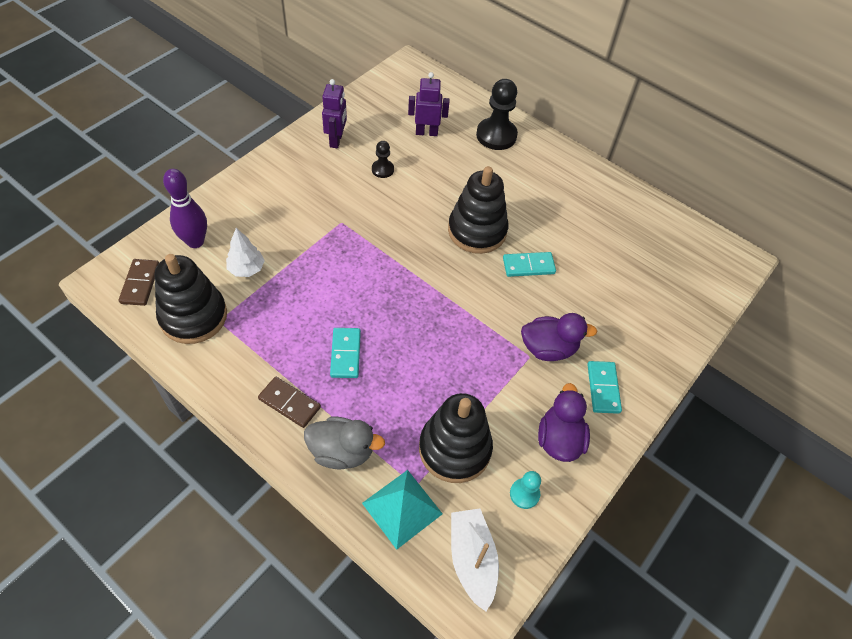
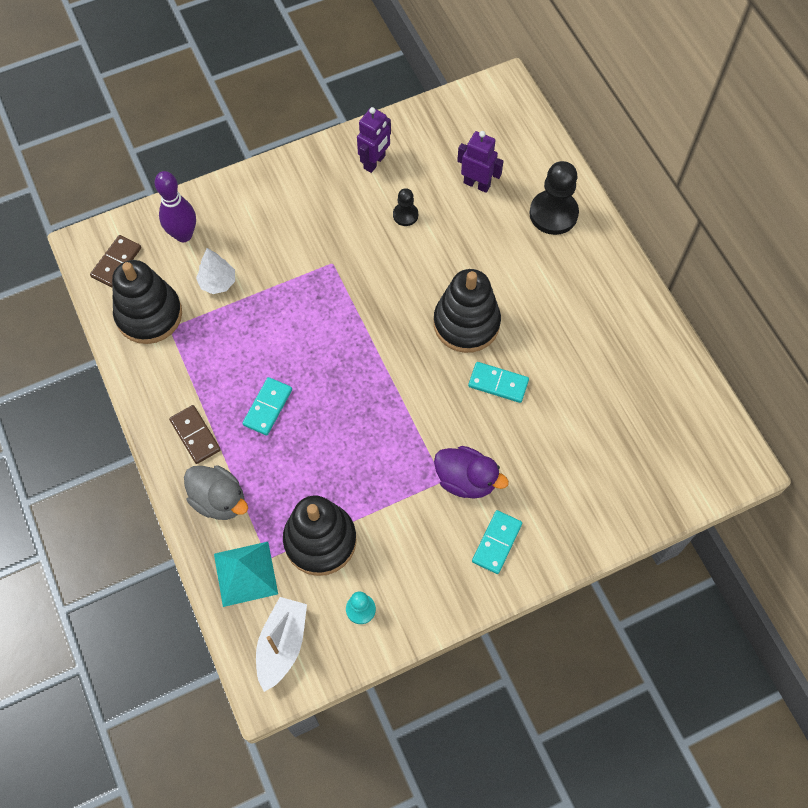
camera: 30 degrees right, 10 degrees up
purple duck [538,383,590,462] -> none

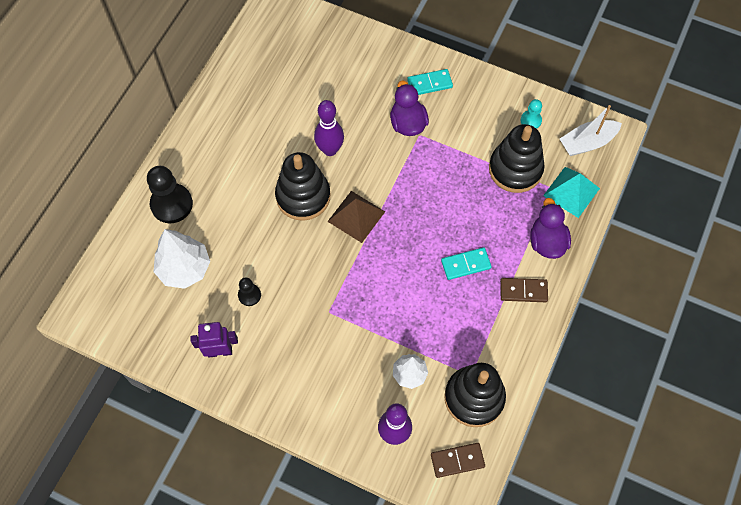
camera: 130 degrees left, 0 degrees up
brown domino [169,405,221,464] -> brown domino turned 75 degrees clockwise [500,278,548,302]
grey duck [184,465,248,520] -> purple duck [530,198,571,259]
purple robot [457,131,504,193] -> white tree [154,229,210,289]
turquoise domino [468,362,529,403] -> purple bowling pin [314,100,344,156]
none -> brown pyramid [327,191,385,243]

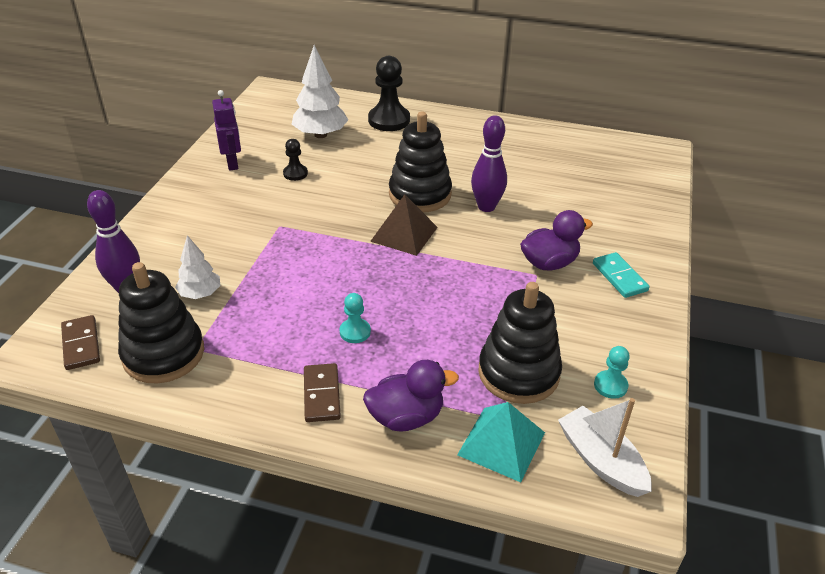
camera: 80 degrees right, 25 degrees down
turquoise domino [441,247,492,280] -> turquoise pawn [340,293,371,343]

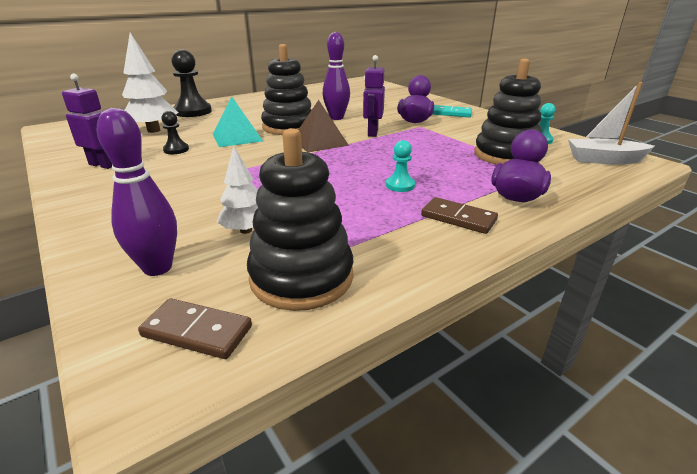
camera: 50 degrees left, 10 degrees down
turquoise pyramid [457,402,545,482] -> turquoise pyramid moved to [213,96,263,147]
none -> purple robot [363,55,385,137]

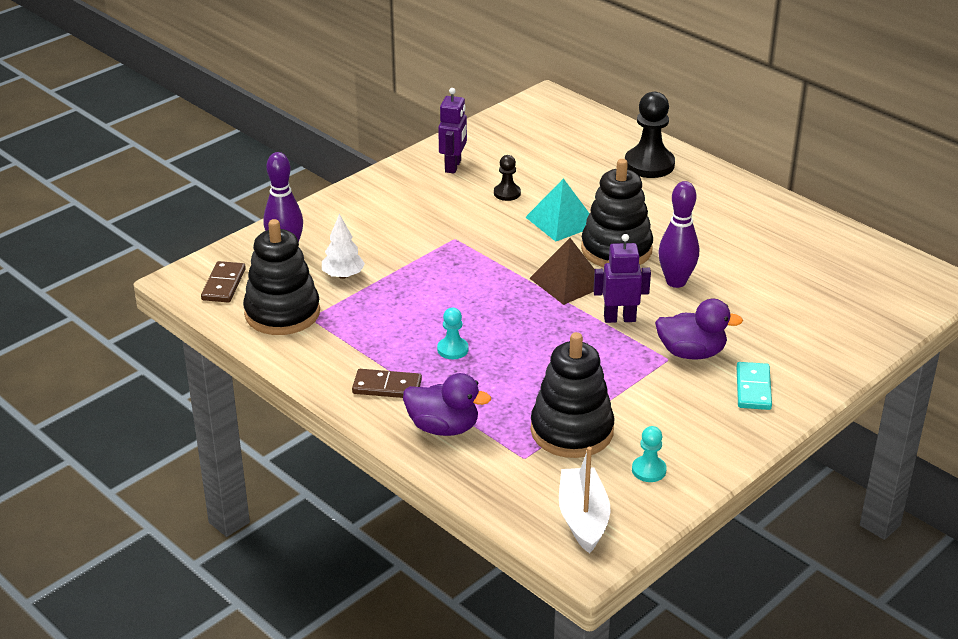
camera: 80 degrees right, 5 degrees up
white tree [122,33,178,133] -> none
brown domino [421,197,498,234] -> brown domino turned 75 degrees clockwise [352,369,422,398]

